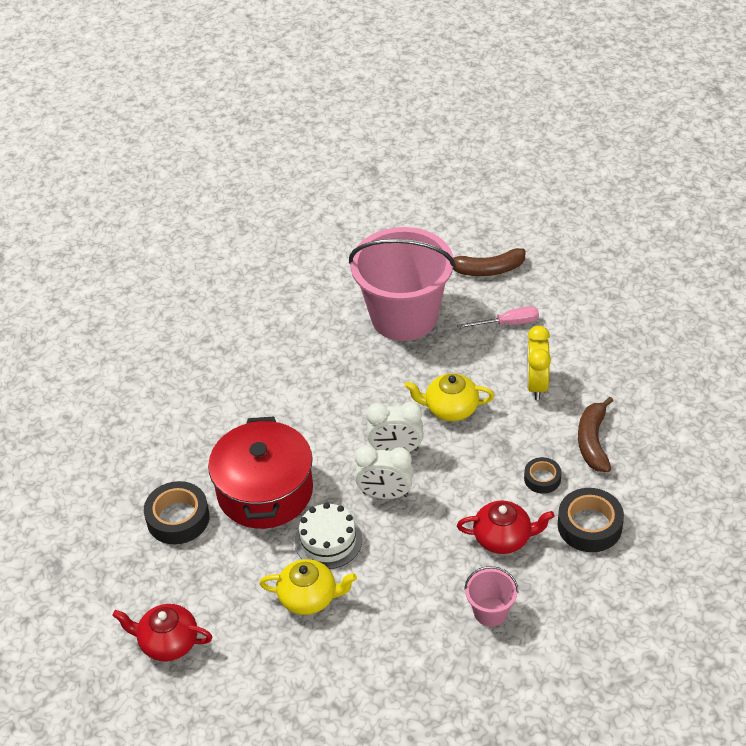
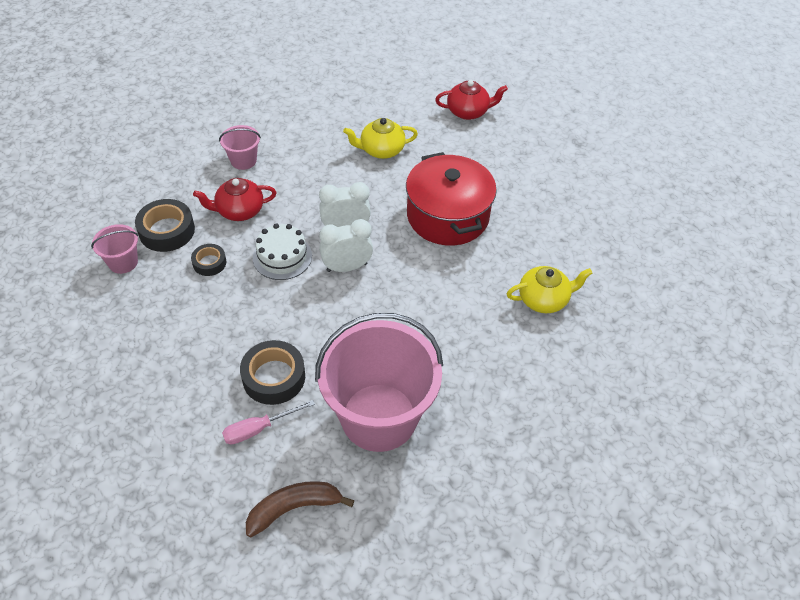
camera: 160 degrees right, 5 degrees up
black tape [144,481,210,544] -> black tape moved to [240,340,305,405]
white cake [295,502,362,569] -> white cake moved to [253,224,312,280]
yellow teapot [405,373,494,421] -> yellow teapot moved to [507,266,592,313]
yellow clock [526,326,551,400] -> none
brown banana [578,397,613,472] -> none
none -> pink bucket [91,224,138,274]

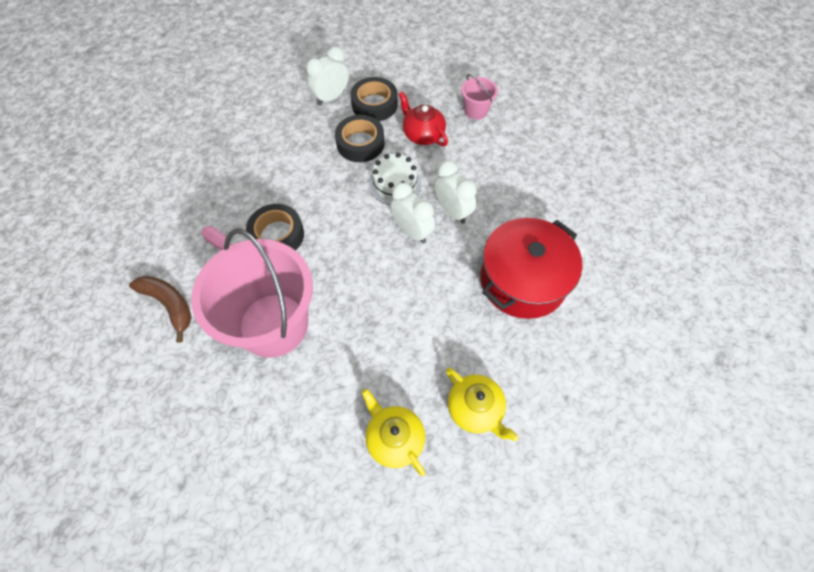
camera: 65 degrees right, 10 degrees up
pink bucket [91,224,138,274] -> white clock [306,47,349,106]
black tape [191,244,226,276] -> black tape [335,115,385,162], size x1.70
yellow teapot [343,118,418,159] -> yellow teapot moved to [362,389,426,476]
red teapot [435,80,508,120] -> none

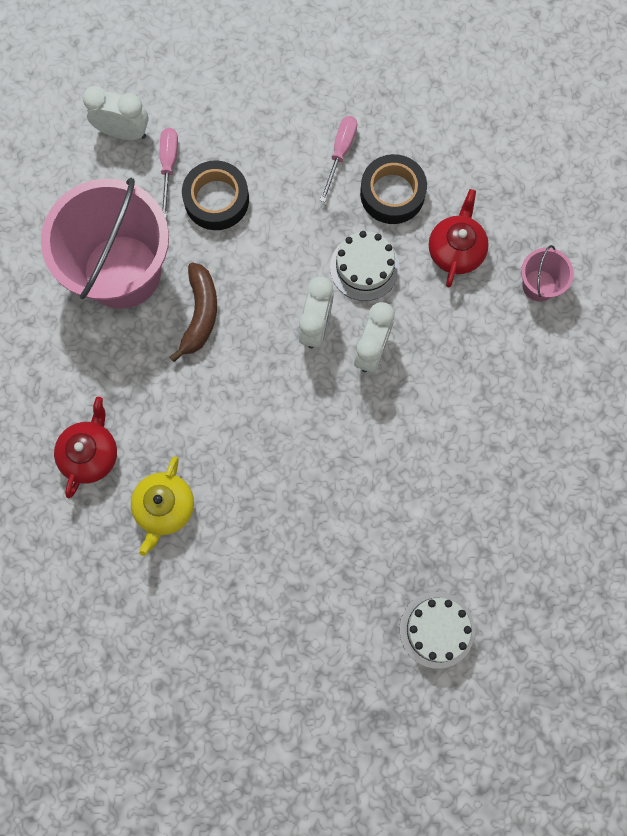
camera: 55 degrees right, 15 degrees up
brown banana [129,276,192,343] -> brown banana moved to [170,262,217,362]
white clock [306,47,349,106] -> white clock moved to [83,86,149,140]
black tape [351,77,397,121] -> none
yellow teapot [362,389,426,476] -> red teapot [54,397,117,498]
red pot [480,218,583,319] -> none
none -> pink screwdriver [320,116,357,202]
none -> white cake [400,592,475,669]

